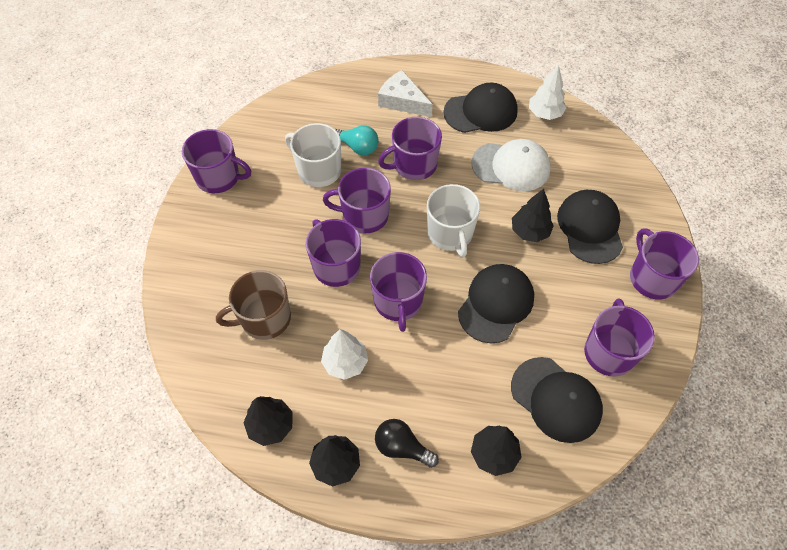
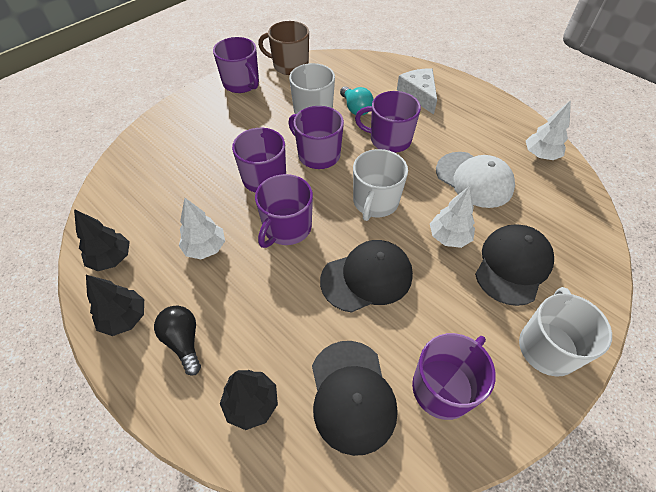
camera: 35 degrees right, 5 degrees down
brown mug [216,270,291,340] -> brown mug moved to [258,21,309,75]
black cap [443,83,518,133] -> none
black tree [512,189,554,242] -> white tree [430,186,475,248]
purple mug [630,228,699,299] -> white mug [519,287,612,377]

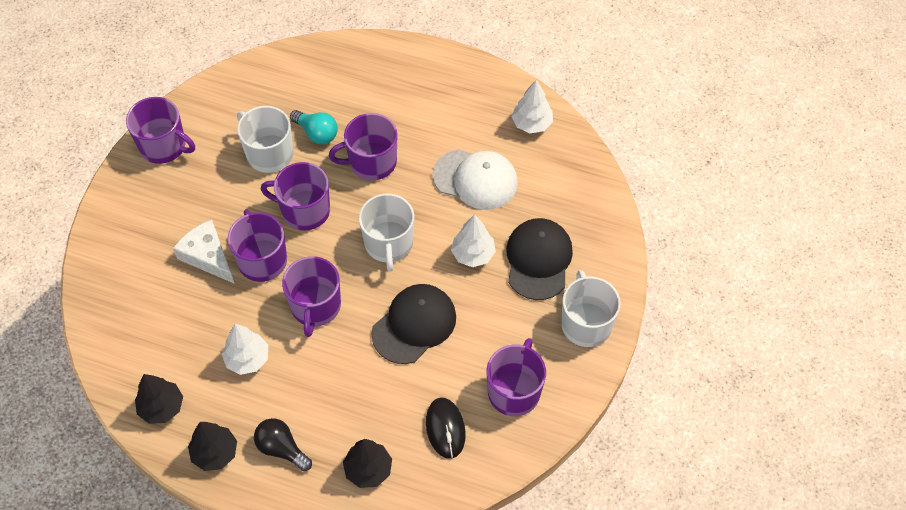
camera: 25 degrees left, 5 degrees up
brown mug [258,21,309,75] -> none
black cap [312,341,398,456] -> black mouse [426,398,466,459]
white cheese [397,68,437,115] -> white cheese moved to [173,220,235,284]

